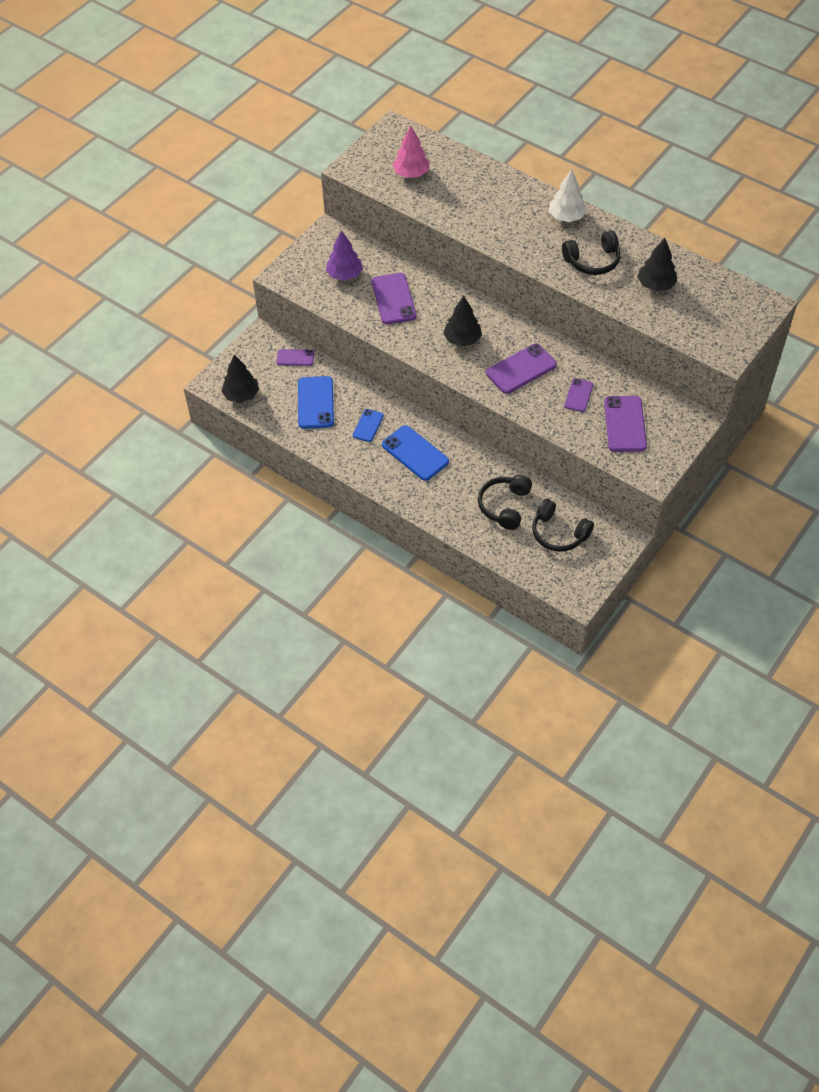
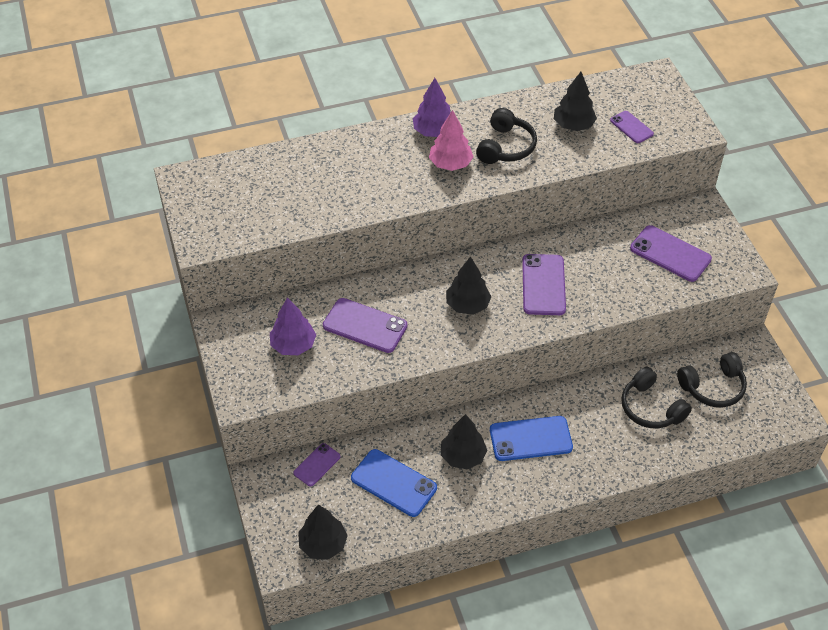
camera: 55 degrees left, 5 degrees down
blue phone [353,409,384,442] -> black tree [441,414,487,469]
pink tree [393,125,429,178] -> pink tree moved to [429,110,473,171]
white tree [549,169,587,222] -> purple tree [413,78,451,137]
purple phone [564,378,593,412] -> purple phone moved to [610,111,654,143]

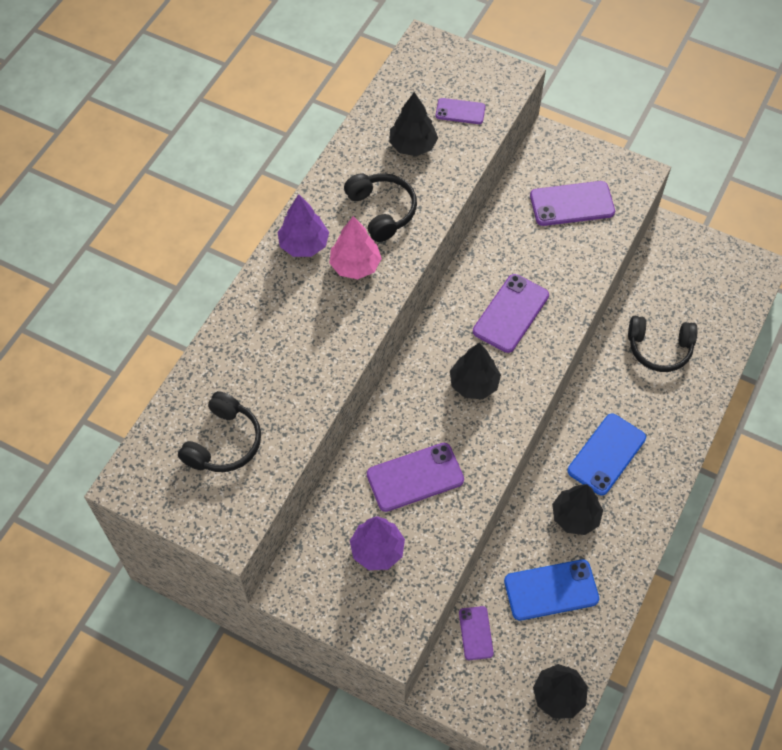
camera: 45 degrees left, 10 degrees up
purple phone [522,254,566,315] -> purple phone turned 75 degrees clockwise [473,274,549,353]
black headphones [677,352,747,408] -> black headphones moved to [178,391,261,472]

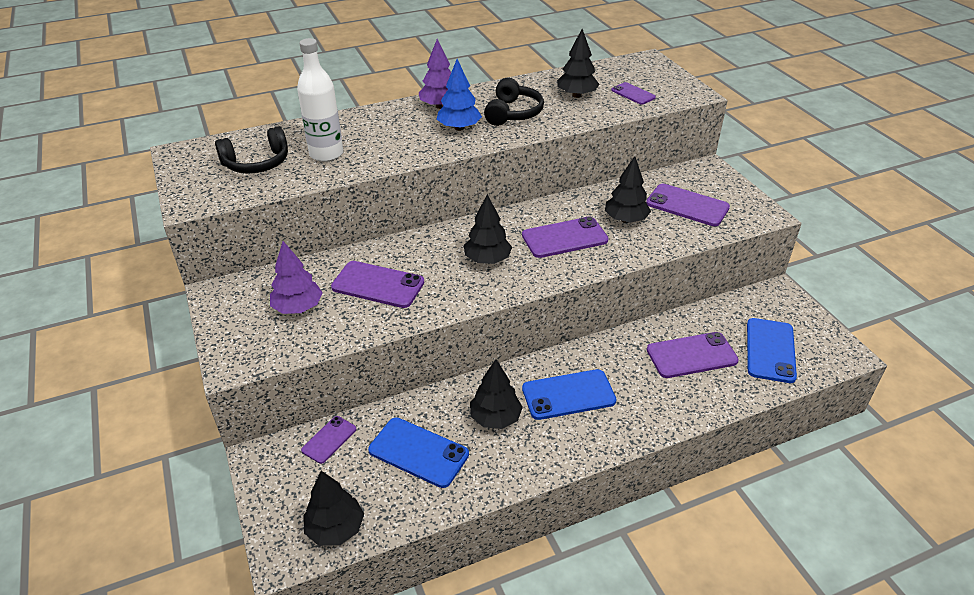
camera: 40 degrees right, 20 degrees down
pink tree [329,216,382,279] -> blue tree [437,59,482,131]
black headphones [628,316,698,372] -> purple phone [647,332,739,378]
none -> white bottle [297,38,343,162]
none -> black tree [605,156,651,223]
none -> blue phone [747,318,797,383]

